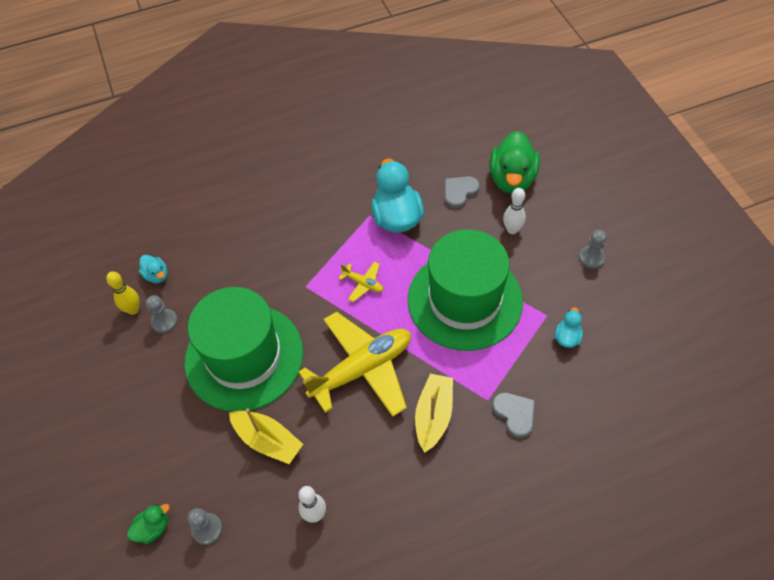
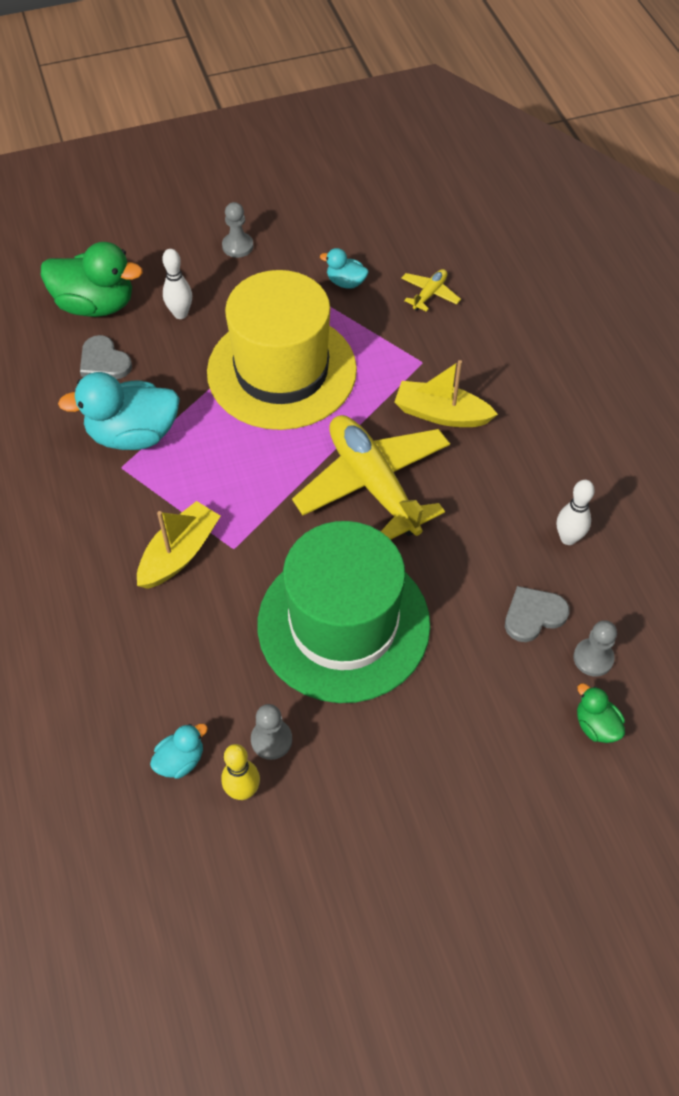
camera: 90 degrees left, 0 degrees up
yellow boat [229,408,303,464] -> yellow boat moved to [137,501,220,589]
yellow plane [338,261,383,302] -> yellow plane moved to [401,269,461,312]
green hat [408,230,523,351] -> yellow hat [207,270,357,430]
grey heart [492,392,535,438] -> grey heart moved to [505,586,570,642]

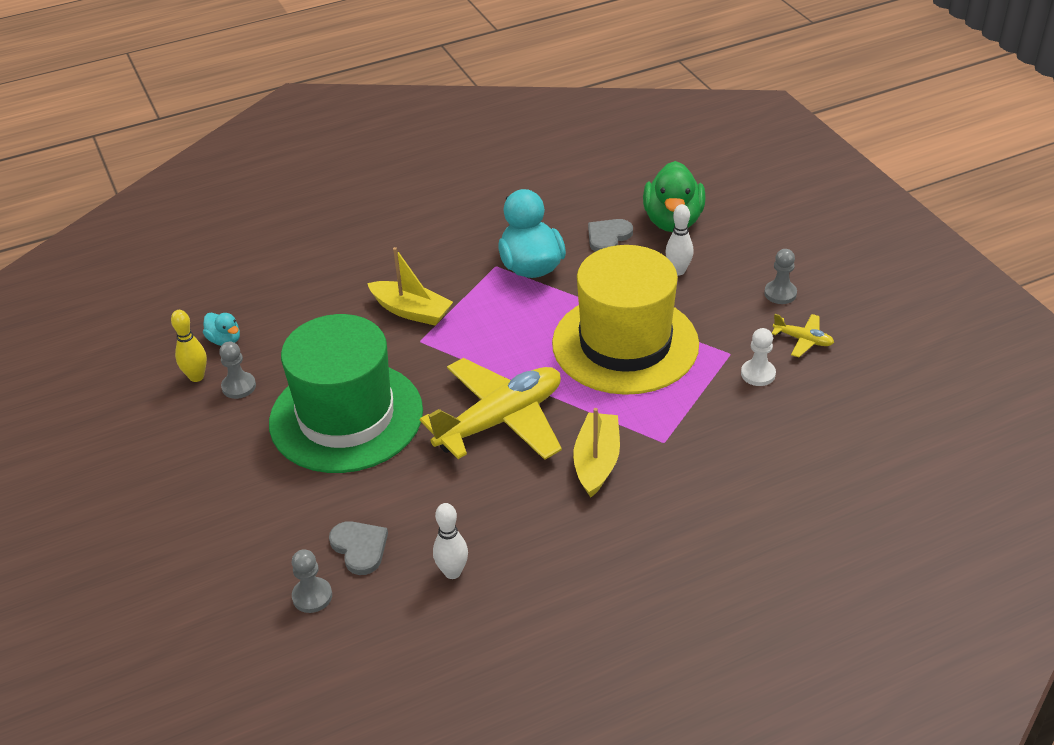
camera: 85 degrees right, 15 degrees down
turquoise duck [320,248,369,289] -> white pawn [741,328,776,386]
yellow plane [401,269,461,312] -> yellow plane moved to [772,314,834,357]
green duck [577,683,625,743] -> none

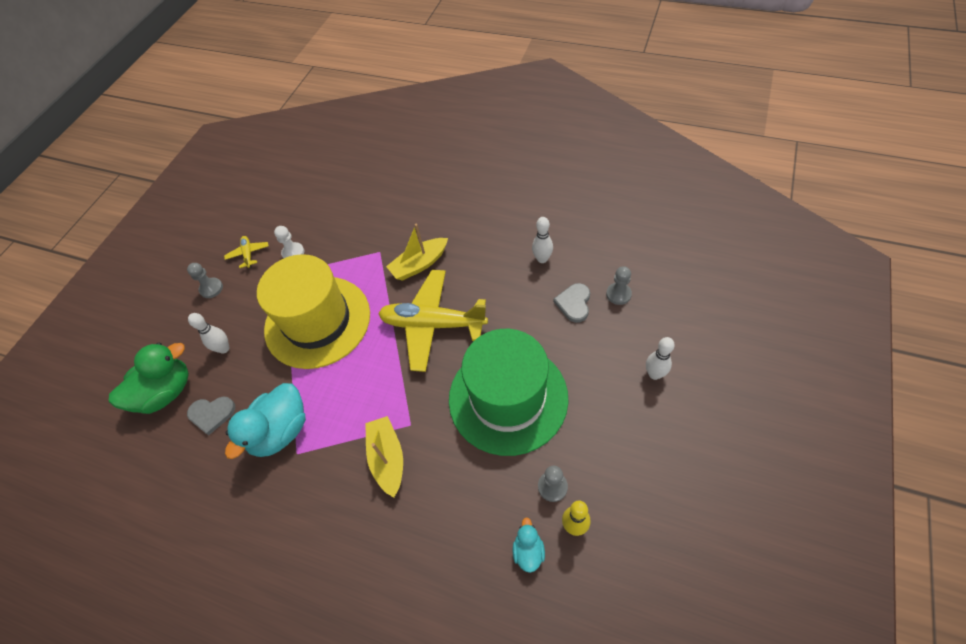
camera: 130 degrees left, 15 degrees up
none -> white bowling pin [646,337,675,380]

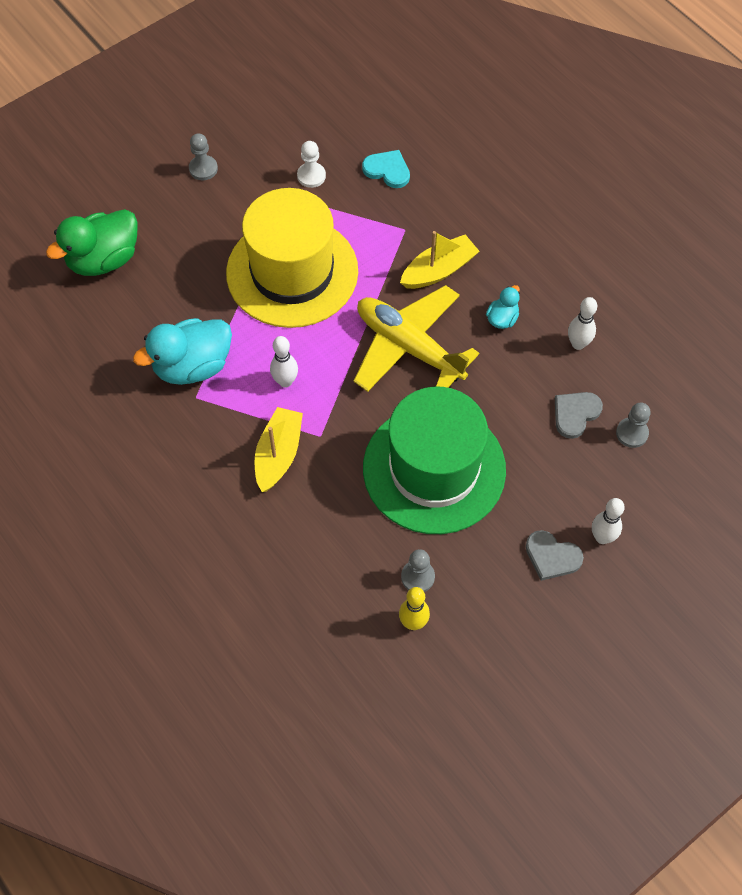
camera: 25 degrees right, 5 degrees up
green duck [109,343,189,414] -> green duck turned 150 degrees clockwise [46,209,138,276]
grey heart [187,397,235,435] -> grey heart moved to [526,530,584,581]
white bowling pin [188,313,229,354] -> white bowling pin moved to [270,336,298,388]
yellow plane [224,236,269,268] -> none
yellow boat [386,224,448,281] -> yellow boat turned 150 degrees clockwise [400,231,480,289]
turquoise duck [513,517,545,573] -> turquoise duck moved to [486,285,520,329]
none -> turquoise heart [362,150,410,188]

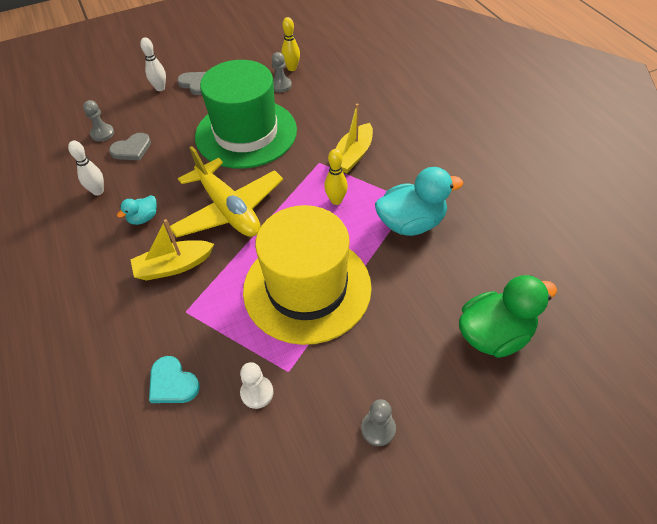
camera: 165 degrees left, 10 degrees down
white bowling pin [270,336,298,388] -> yellow bowling pin [324,149,348,205]

